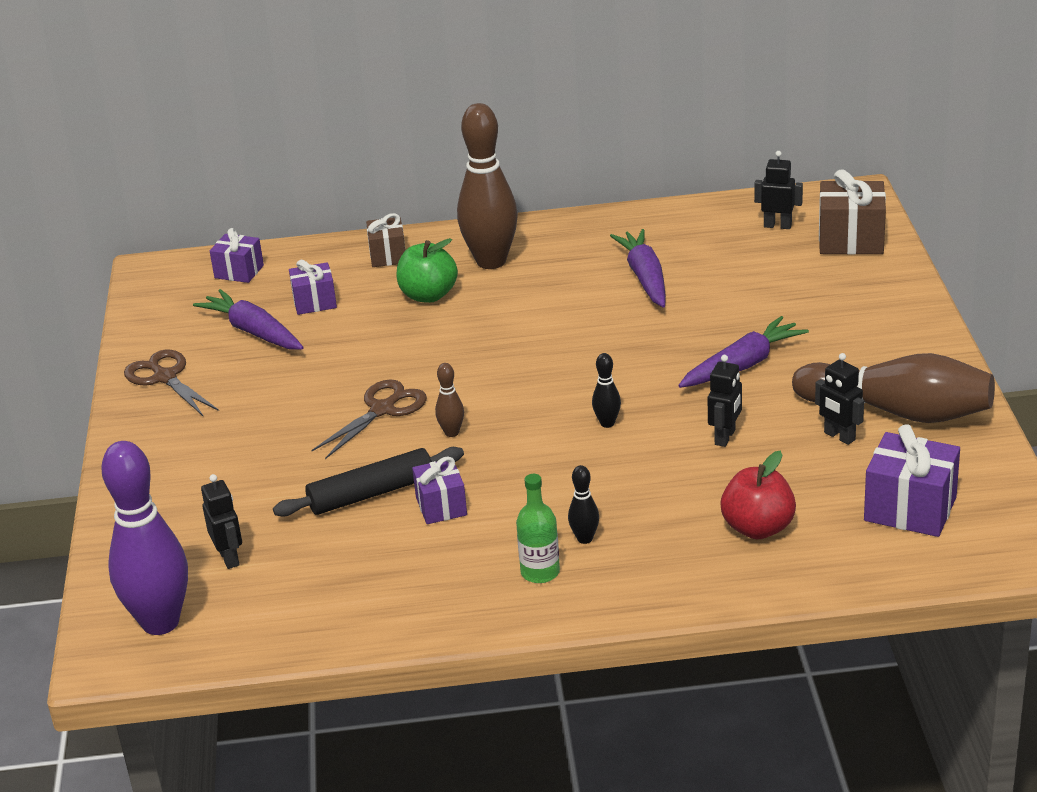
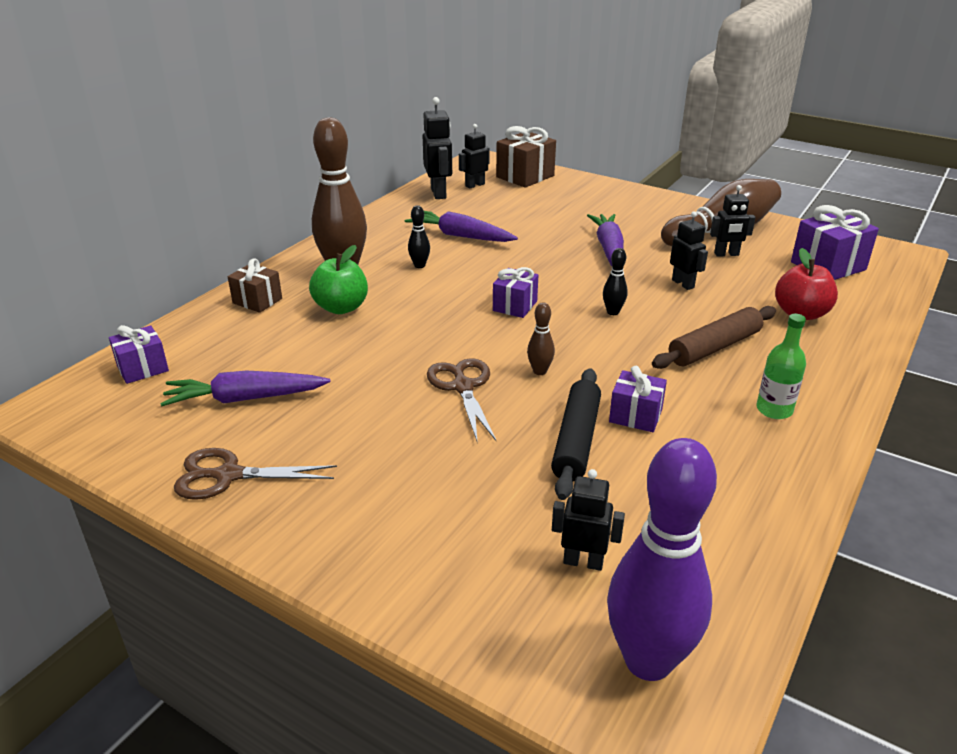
camera: 55 degrees left, 0 degrees up
purple gift [289,260,337,315] -> purple gift moved to [493,267,538,318]
black bowling pin [568,465,599,544] -> black bowling pin moved to [408,205,430,268]
none -> black robot [423,97,452,199]
none -> brown rolling pin [652,306,776,369]

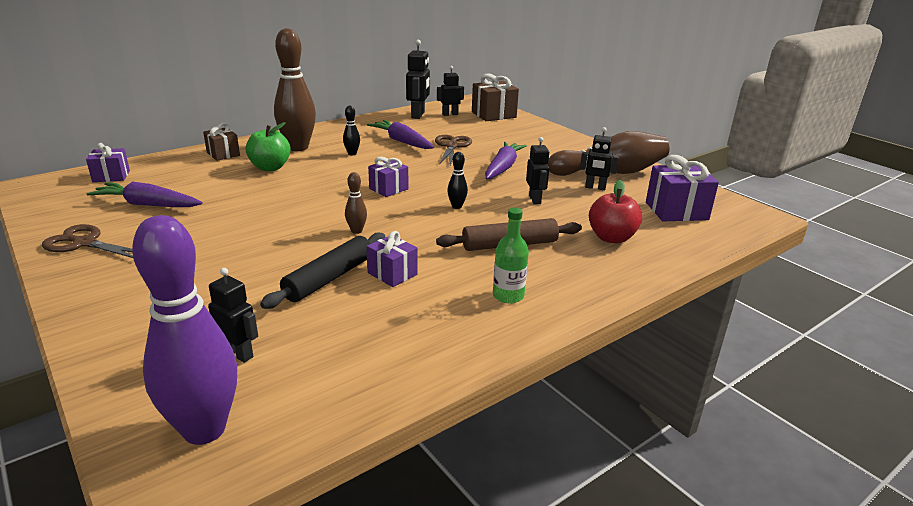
camera: 20 degrees right, 5 degrees down
brown scissors [427,358,496,441] -> brown scissors moved to [435,135,472,166]

